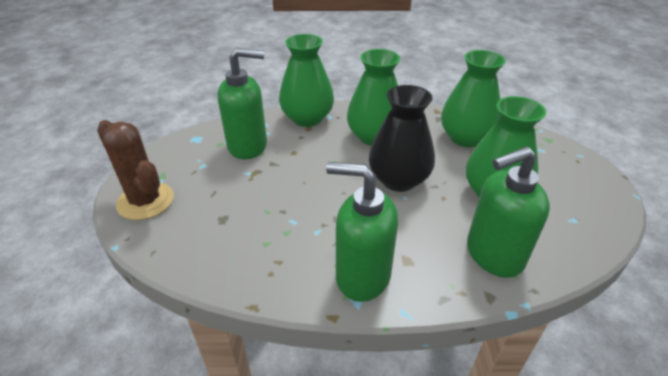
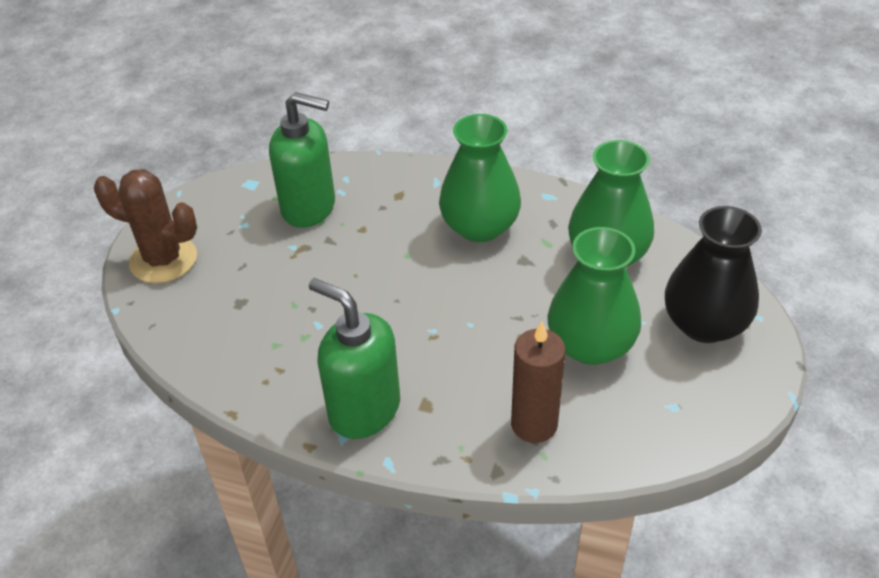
camera: 20 degrees right, 5 degrees up
brown cactus [97,120,174,220] -> brown cactus turned 45 degrees counterclockwise [94,169,197,283]
green vase [279,34,334,127] -> none
black vase [369,85,435,192] -> black vase moved to [665,206,762,343]
green soap dispenser [467,146,550,278] -> brown candle [511,321,566,443]

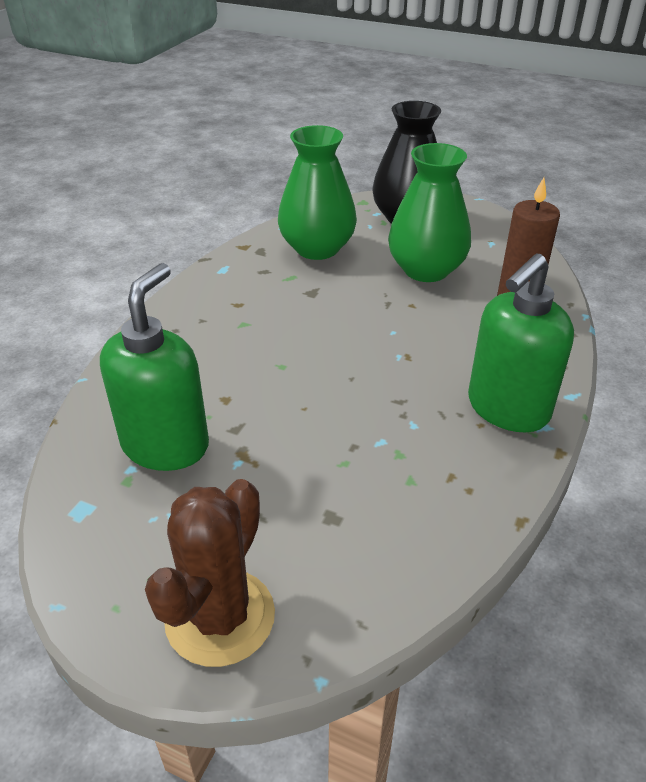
camera: 85 degrees left, 5 degrees down
green vase [439,114,521,242] -> none

